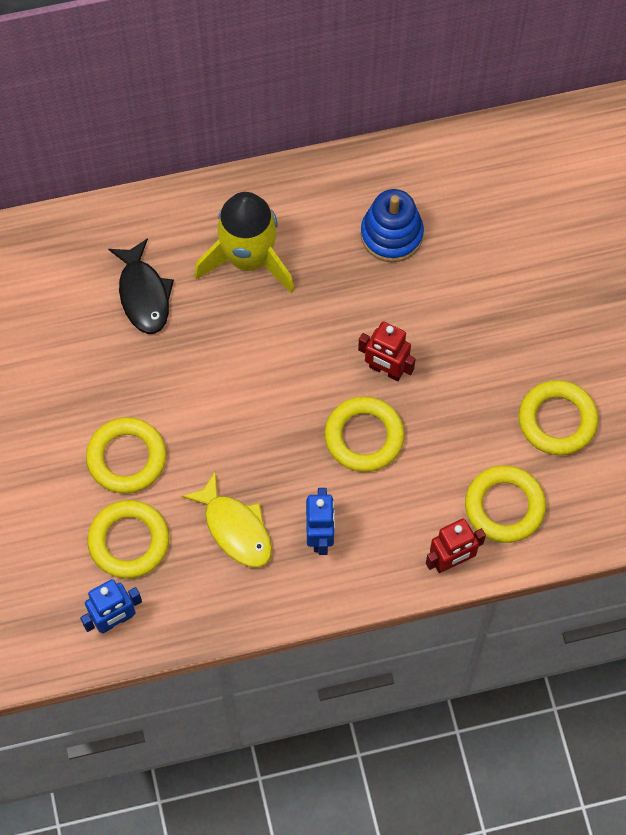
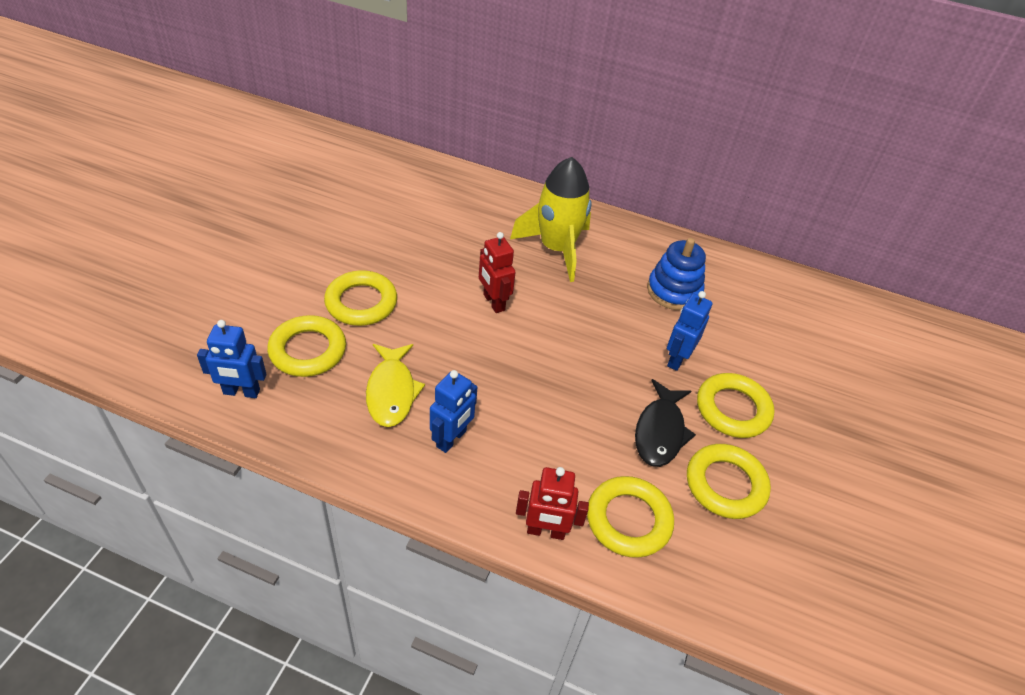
camera: 30 degrees right, 20 degrees down
black fish [108,238,174,334] -> black fish moved to [635,379,696,467]
yellow ring [324,396,405,472] -> yellow ring moved to [697,373,775,438]
red robot [358,321,416,381] -> red robot moved to [479,232,516,313]
none -> blue robot [667,291,712,371]

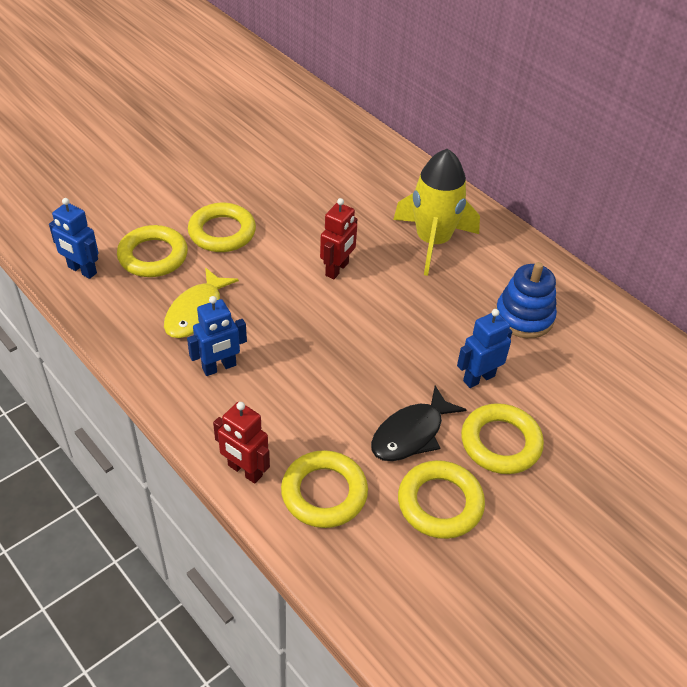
camera: 30 degrees right, 0 degrees up
red robot [479,232,516,313] -> red robot turned 150 degrees counterclockwise [320,198,357,279]

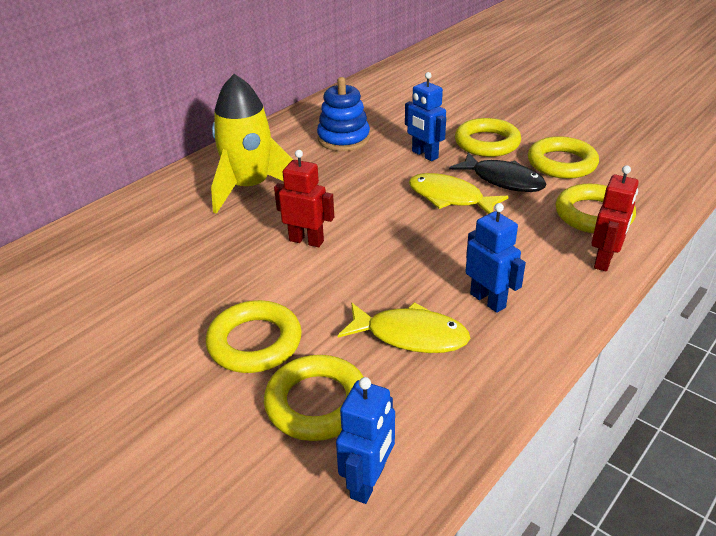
camera: 95 degrees left, 10 degrees down
none -> yellow fish [409,173,509,214]

